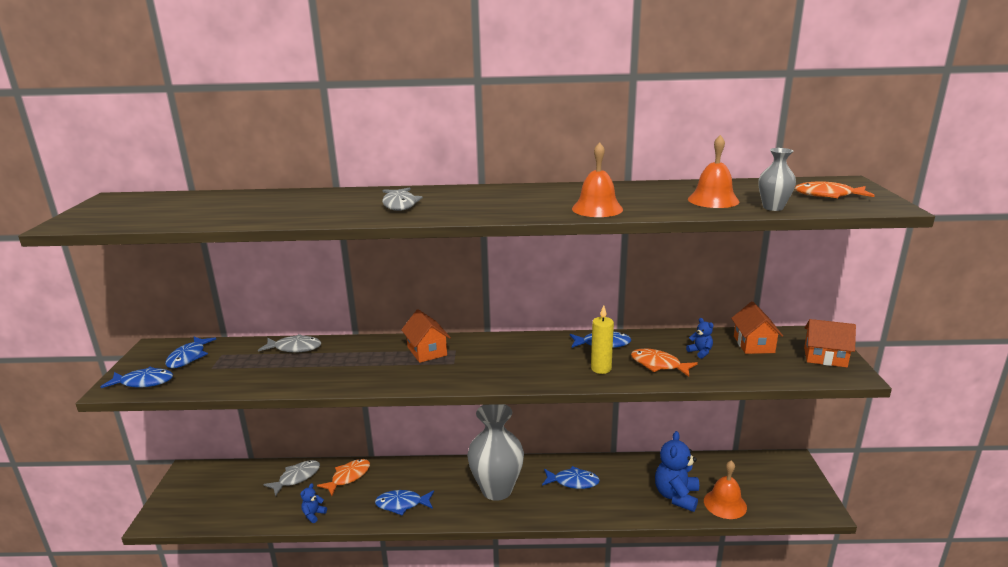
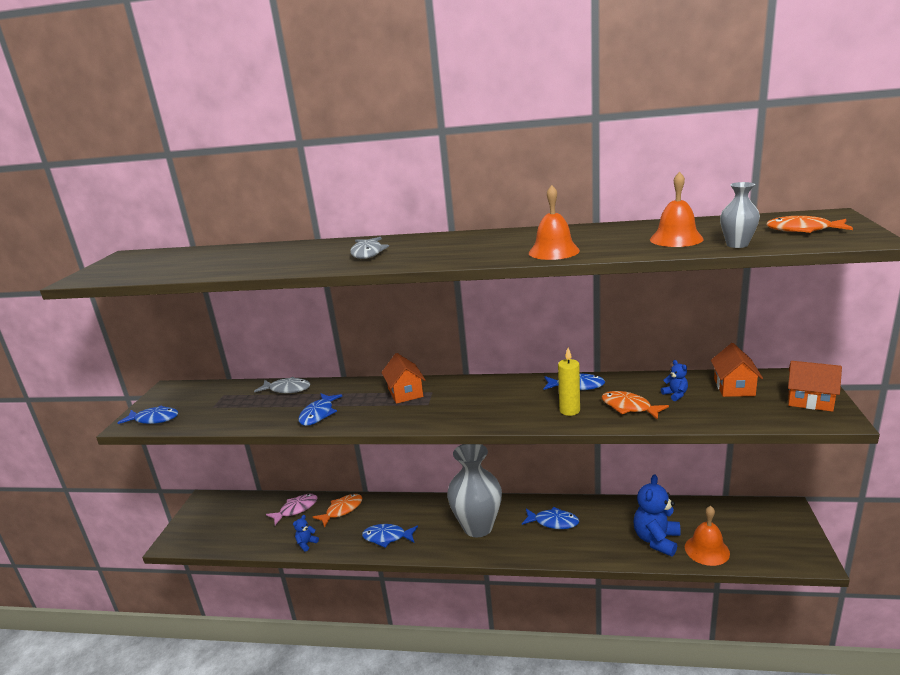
camera: 10 degrees right, 0 degrees up
blue fish [165,337,216,368] -> blue fish moved to [298,393,342,426]
grey fish [264,460,320,497] -> pink fish [266,494,318,525]

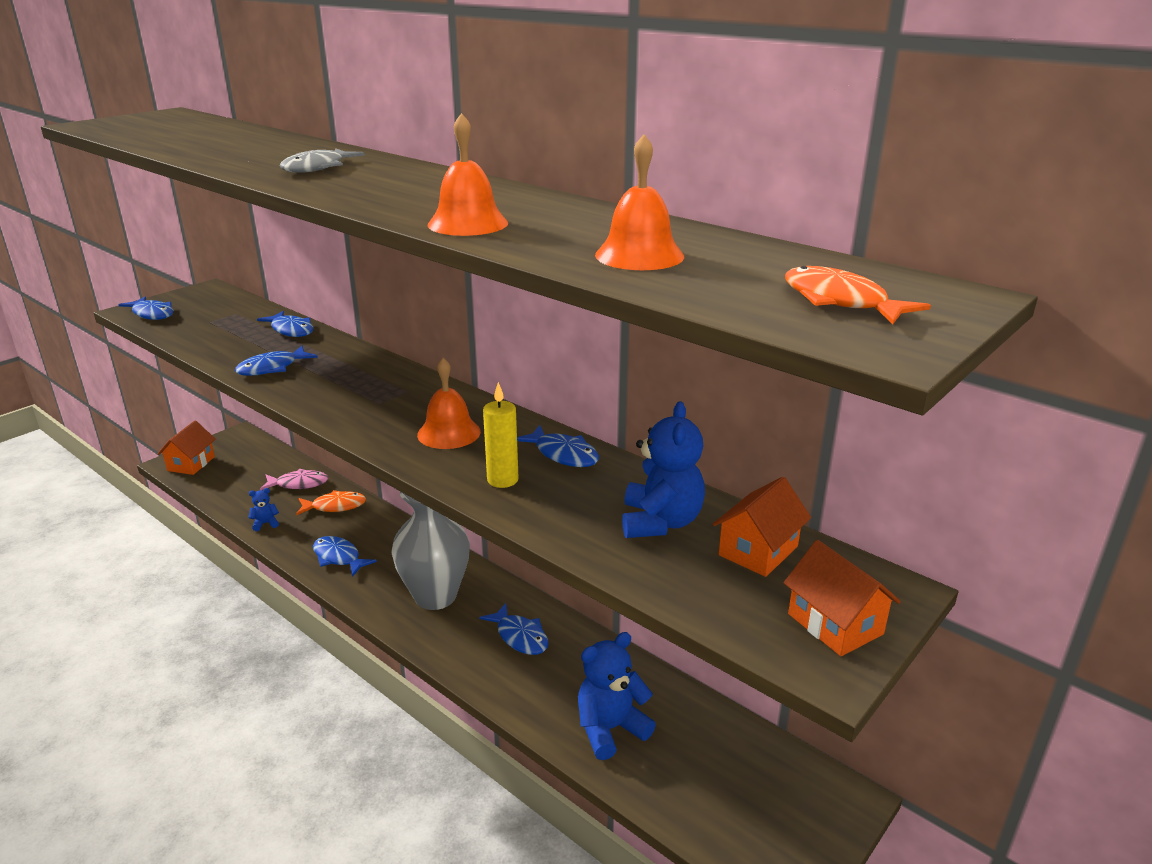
camera: 30 degrees right, 5 degrees up
grey fish [254,377,310,393] -> blue fish [257,311,313,337]
orange house [381,353,426,404] -> orange house moved to [158,421,216,475]
orange fish [601,391,669,420] -> none
blue teddy bear [661,360,688,401] -> blue teddy bear [622,401,705,538], size x2.08
orange bell [685,506,730,566] -> orange bell moved to [417,358,481,449]
grey vase [720,182,760,248] -> none

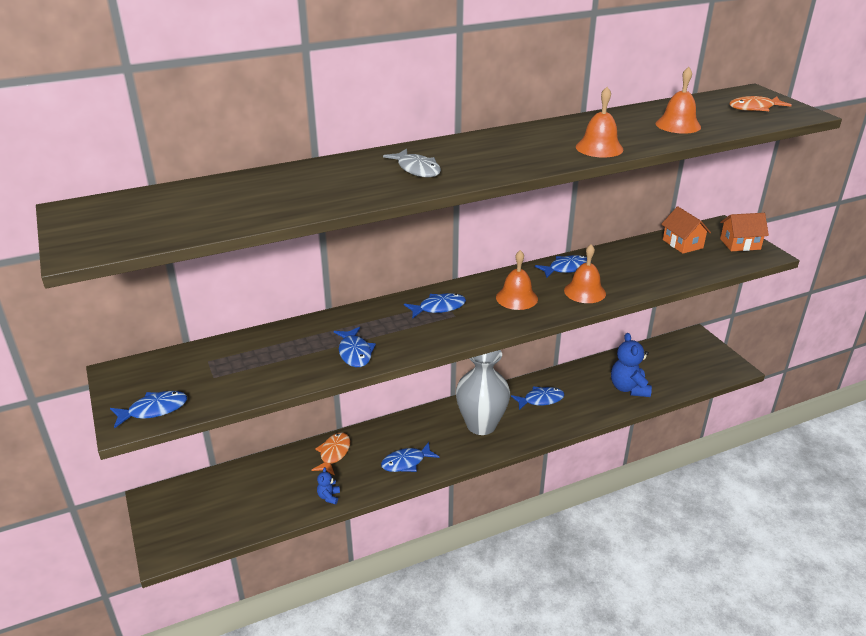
camera: 65 degrees left, 5 degrees up
orange house [158,421,216,475] -> none
blue fish [257,311,313,337] -> blue fish moved to [404,293,466,319]
pink fish [260,469,328,490] -> none
yellow candle [483,382,519,488] -> orange bell [564,244,606,303]
blue teddy bear [622,401,705,538] -> none

